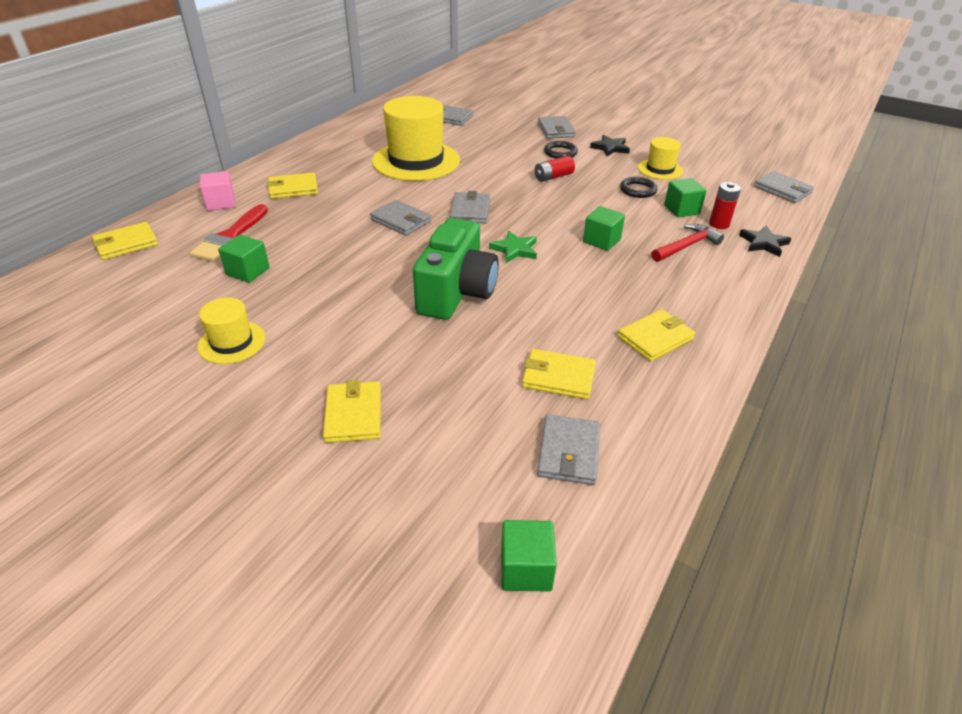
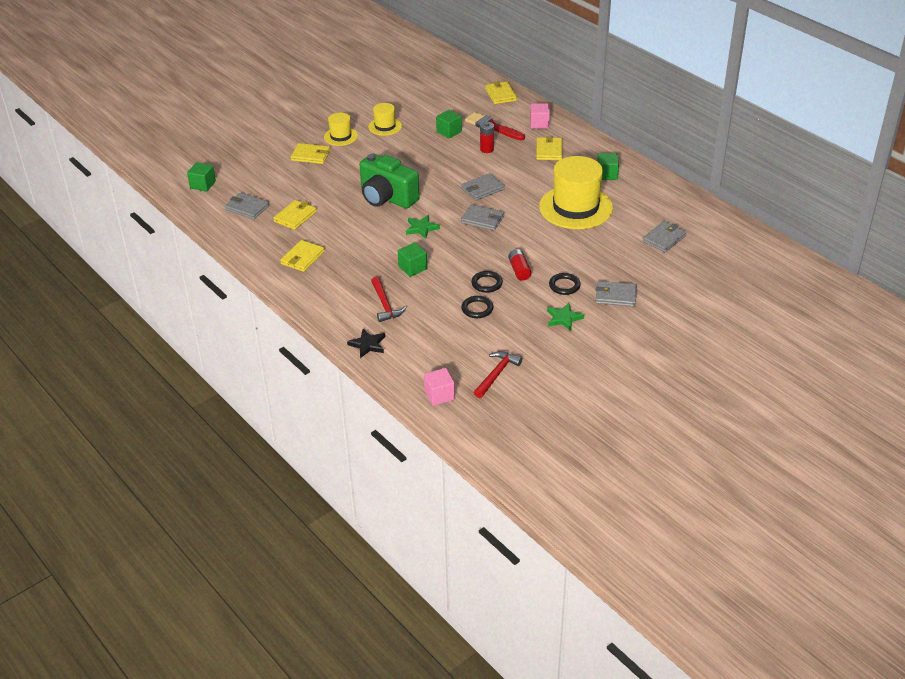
camera: 110 degrees right, 0 degrees up
black star [590,135,630,156] -> green star [547,303,584,331]
yellow wallet [618,309,695,362] -> yellow wallet turned 45 degrees clockwise [280,240,324,272]
yellow hat [638,137,683,180] -> yellow hat moved to [324,113,358,146]
green cube [664,178,707,218] -> green cube moved to [597,153,619,180]
red battery [709,182,741,229] -> red battery moved to [480,122,494,153]
grey wallet [754,171,814,203] -> pink cube [424,368,455,406]
none -> black ring [471,271,503,293]
none -> red hammer [474,351,522,398]

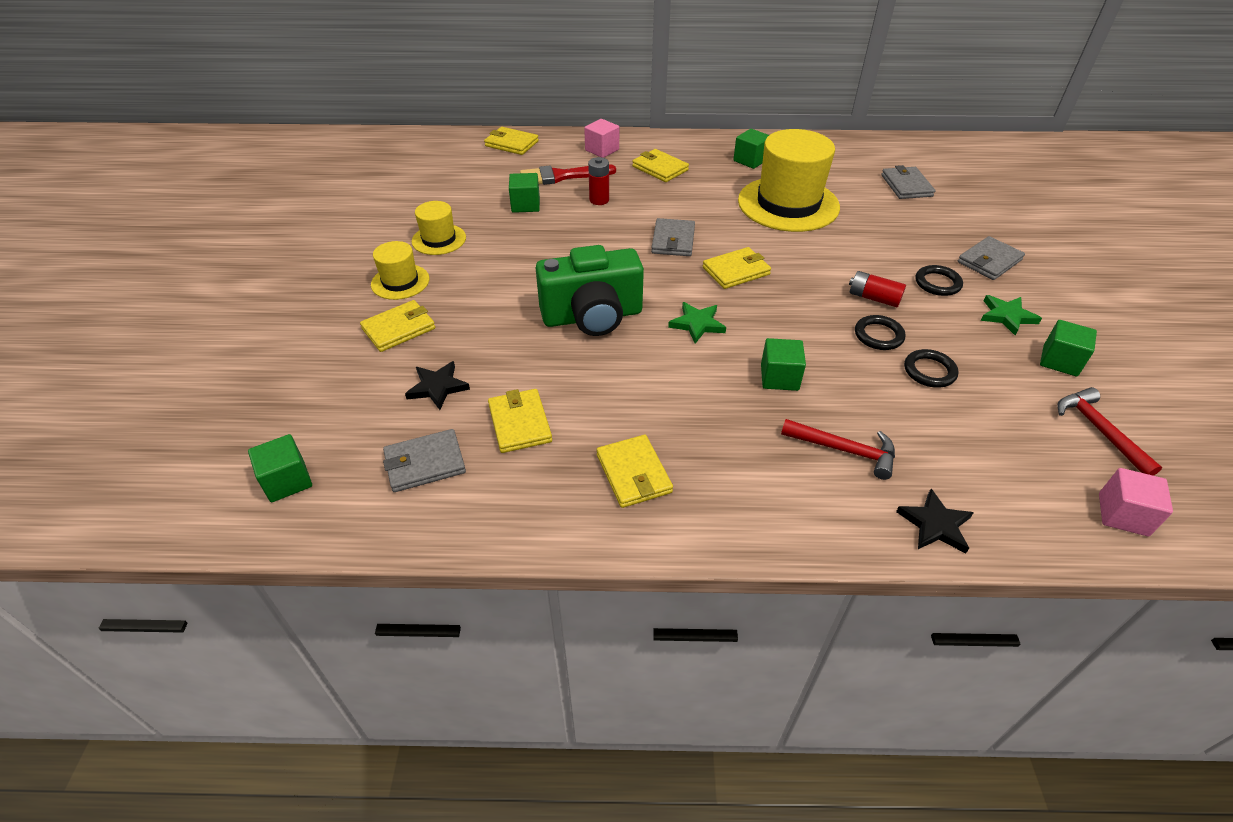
camera: 50 degrees left, 5 degrees up
grey wallet [461,204,504,231] -> yellow wallet [703,247,771,289]
none -> black star [405,361,470,410]
none -> green cube [1040,320,1097,377]

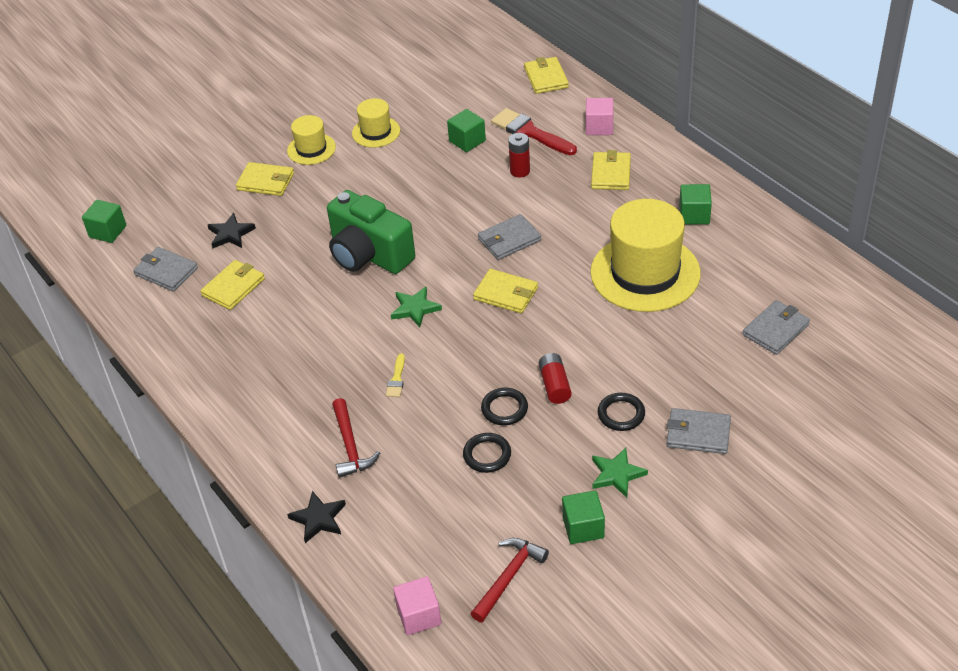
camera: 55 degrees right, 0 degrees up
yellow wallet [597,435,673,508] -> none
green cube [761,338,806,391] -> yellow brush [386,353,405,397]

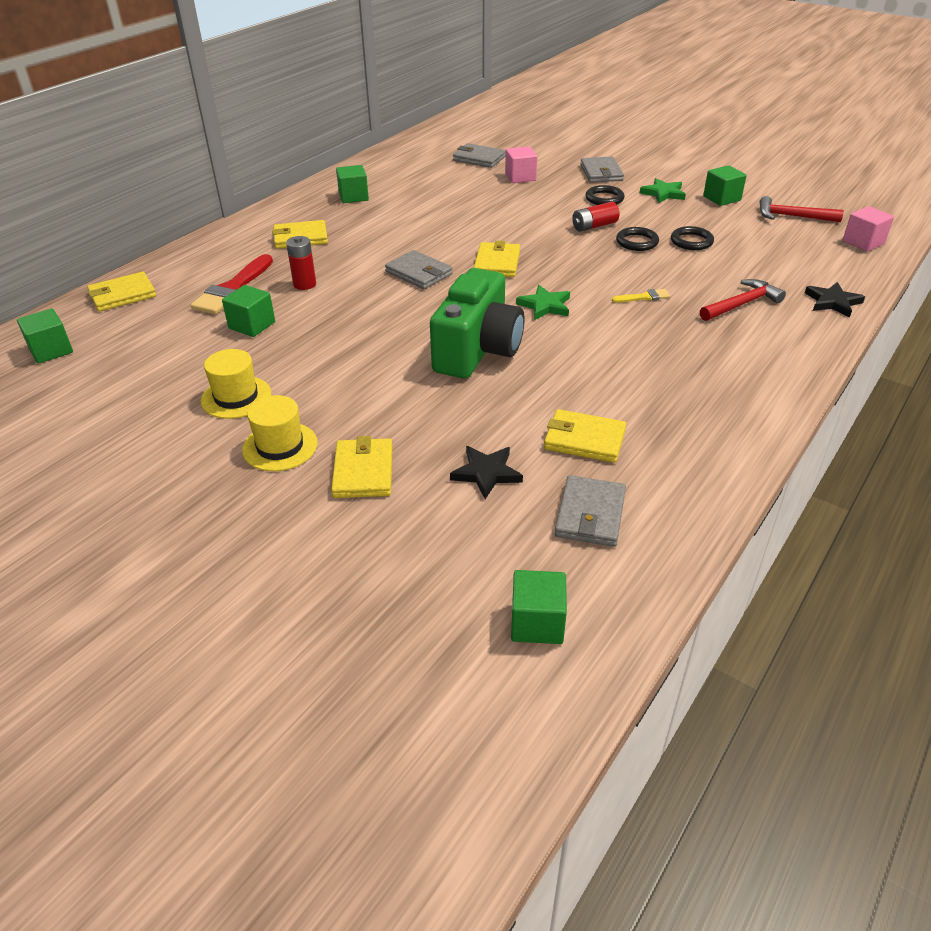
camera: 110 degrees left, 5 degrees down
pink cube [586,98,613,135] -> pink cube moved to [505,146,537,183]
yellow hat [590,199,701,312] -> none
none -> green cube [17,308,73,364]

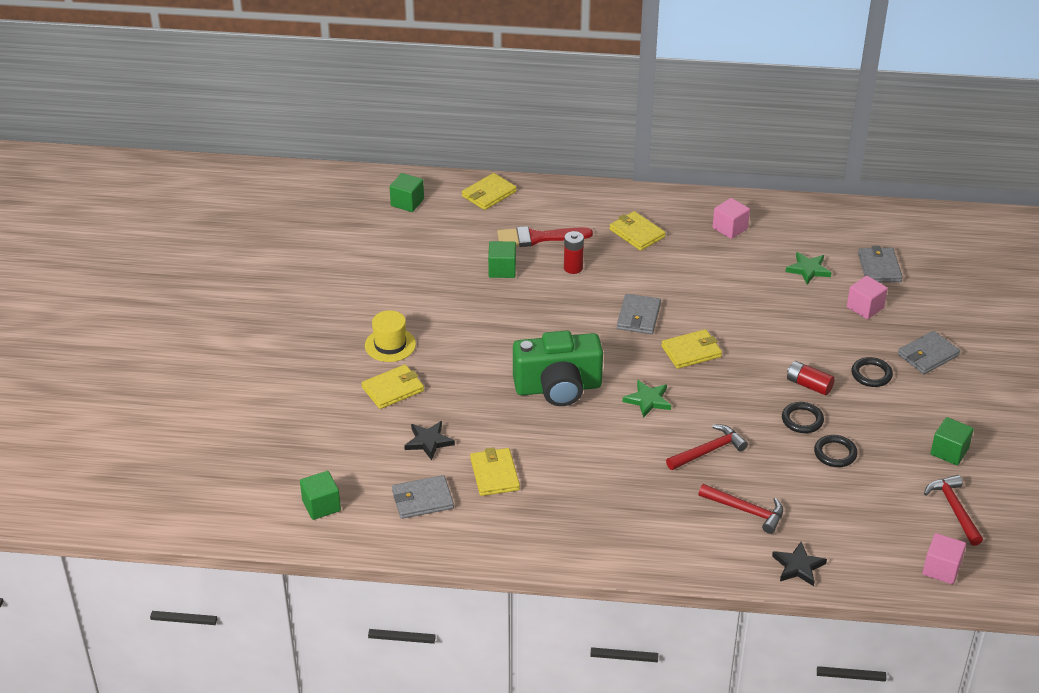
camera: 60 degrees right, 0 degrees up
yellow wallet [87,272,156,312] -> yellow wallet turned 75 degrees counterclockwise [462,173,517,210]
yellow hat [201,349,271,419] -> none
green cube [336,165,369,203] -> pink cube [713,198,750,239]
yellow brush [612,289,671,303] -> red hammer [666,424,748,470]
green star [640,178,686,203] -> green star moved to [786,252,831,284]

